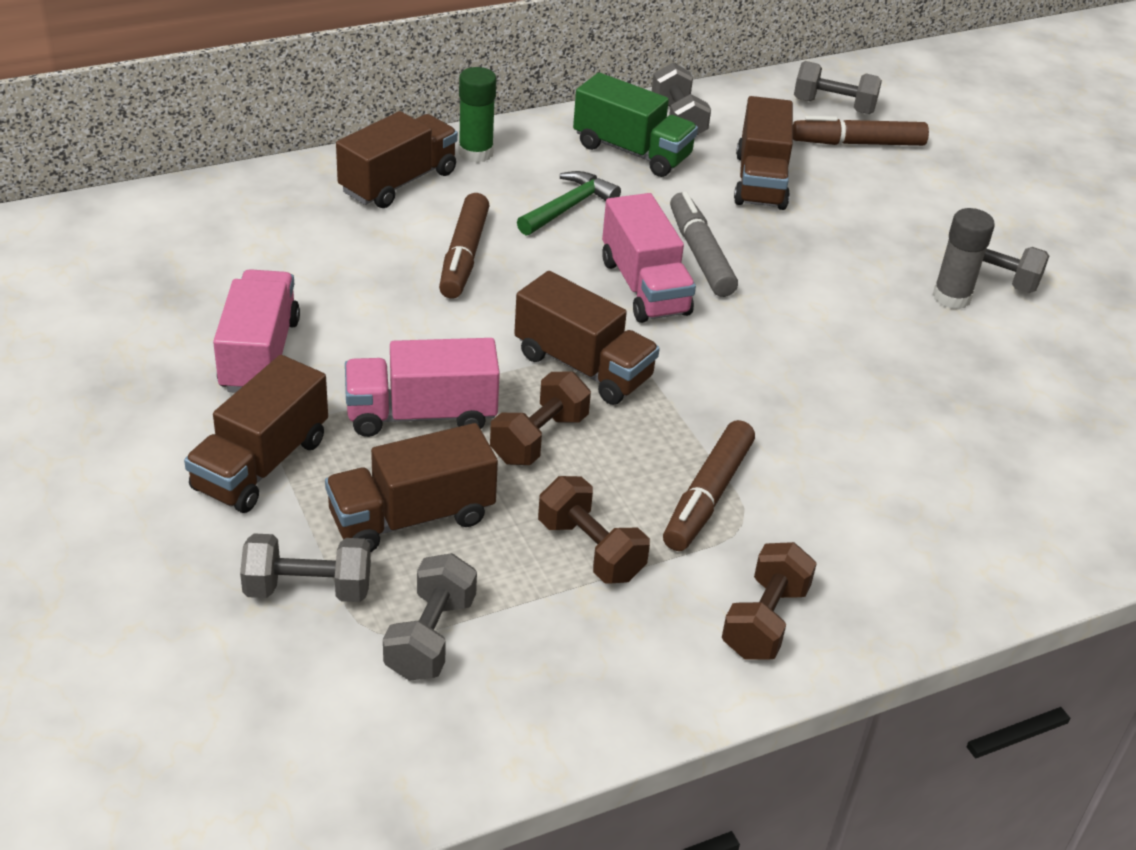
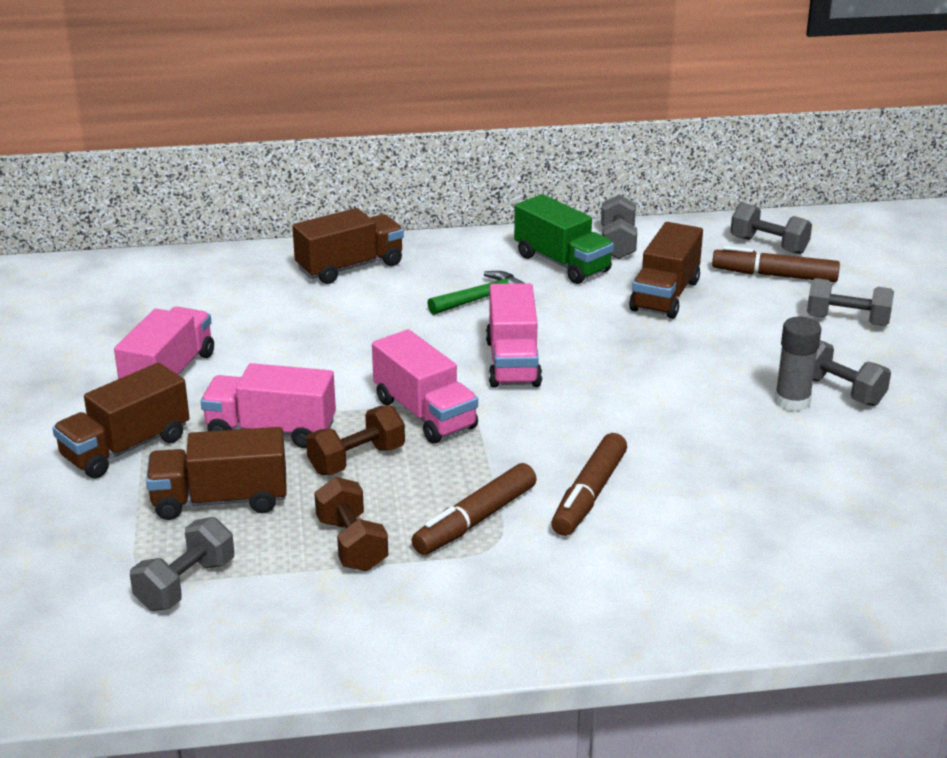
camera: 20 degrees right, 10 degrees down
grey dumbbell [240,533,371,602] -> grey dumbbell moved to [807,278,894,326]
brown marker [439,193,490,299] -> brown marker moved to [551,433,627,536]
green glue stick [458,67,497,163] -> none
brown truck [514,271,660,405] -> pink truck [372,329,478,444]
grey marker [670,192,738,297] -> none
brown dumbbell [722,542,817,660] -> none

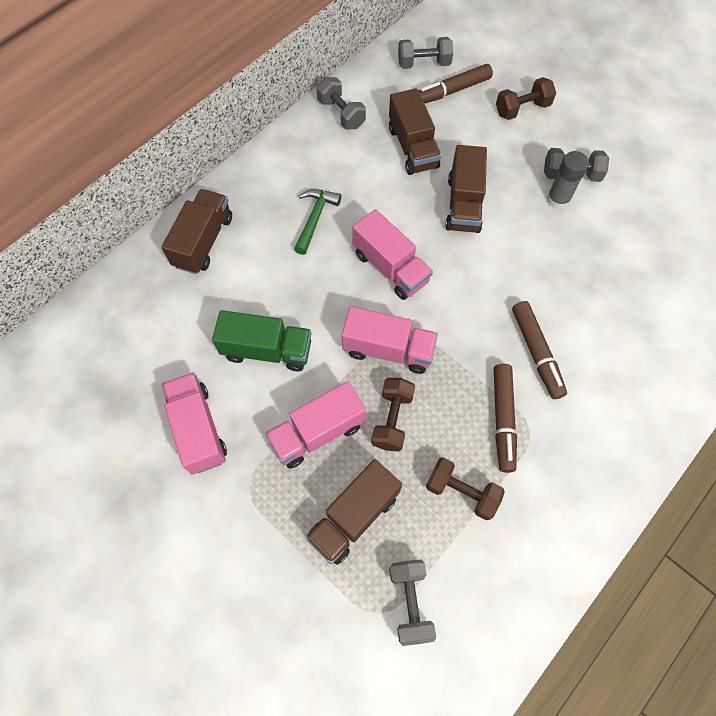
camera: 40 degrees left, 35 degrees up
brown truck [52,363,190,478] -> brown truck moved to [445,145,487,233]
green truck [514,194,614,284] -> green truck moved to [212,310,311,371]
grey dumbbell [807,278,894,326] -> brown dumbbell [496,77,556,120]

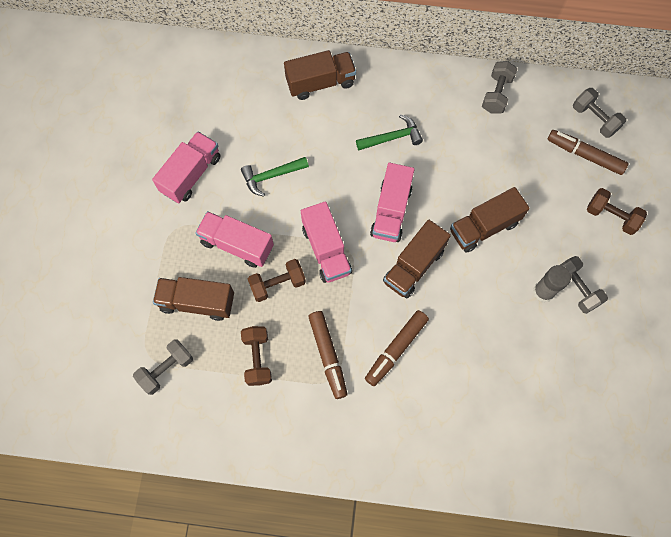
camera: 55 degrees right, 5 degrees up
green truck [212,310,311,371] -> green hammer [241,157,309,197]
brown truck [389,88,441,175] -> brown truck moved to [383,220,451,298]
brown marker [494,364,517,473] -> brown marker turned 75 degrees counterclockwise [308,311,347,399]

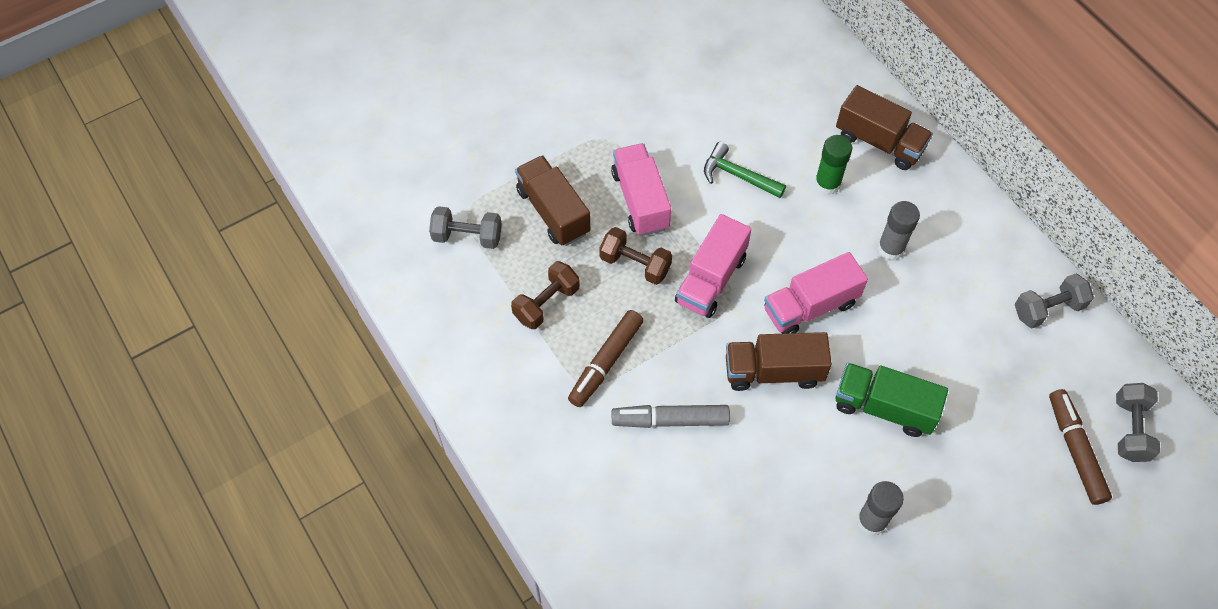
camera: 50 degrees right, 10 degrees down
pink truck [152,132,220,203] -> none
green hammer [356,115,423,150] -> grey glue stick [878,201,920,260]
brown marker [365,310,429,386] -> grey marker [612,405,730,428]
brown truck [450,187,530,253] -> green truck [836,363,948,437]
grey dumbbell [560,256,608,314] -> none
brown dumbbell [587,188,647,235] -> none
none -> green glue stick [814,135,852,195]

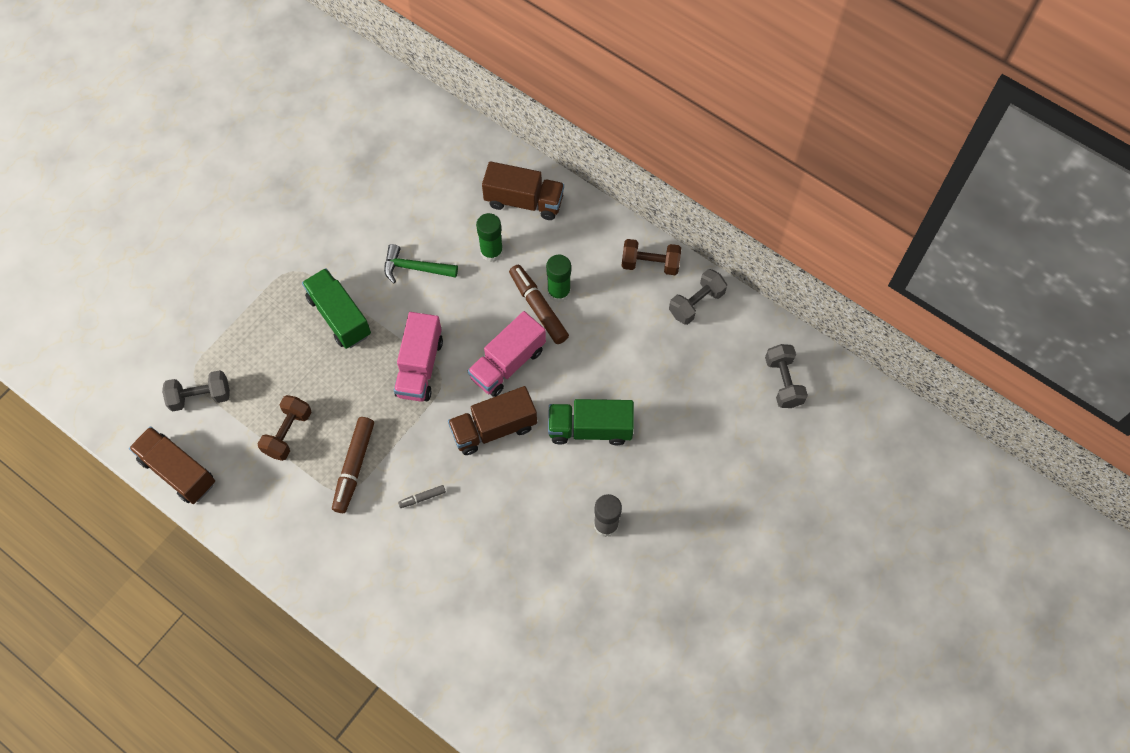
camera: 20 degrees left, 5 degrees up
brown truck [515,155,590,246] -> brown truck moved to [129,426,215,504]
brown dumbbell [599,227,672,285] -> brown dumbbell moved to [621,239,681,275]
pink truck [611,143,671,236] -> green truck [302,268,371,349]
grey marker [612,405,730,428] -> grey marker [398,485,446,508], size x0.48
grey glue stick [878,201,920,260] -> green glue stick [546,255,571,303]
brown marker [1049,389,1112,505] -> brown marker moved to [509,265,569,344]

